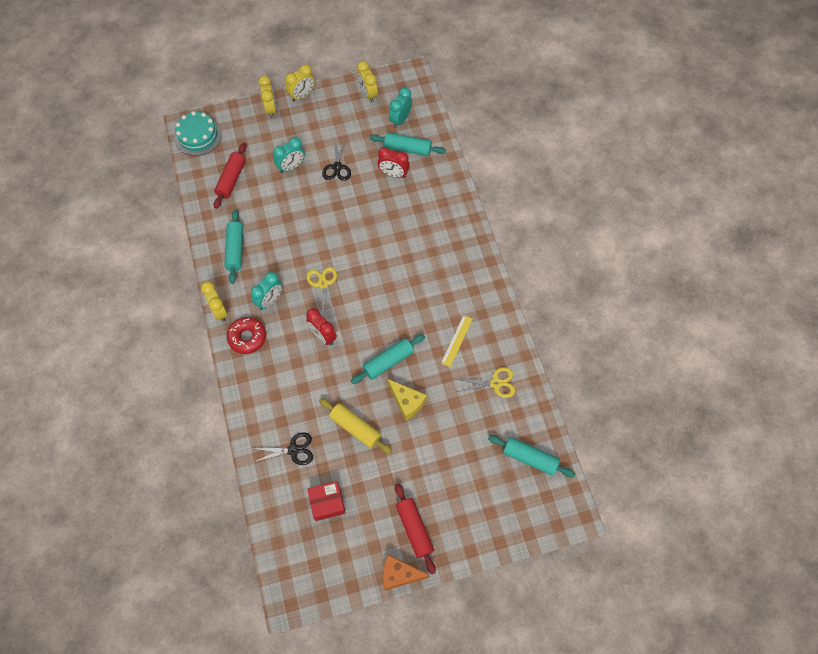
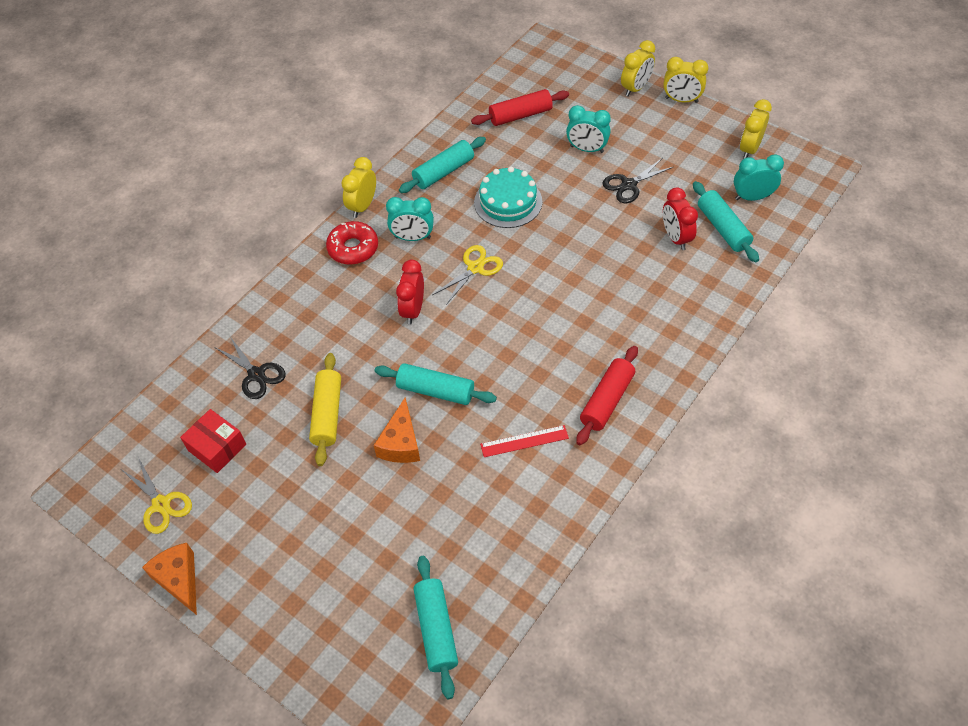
camera: 55 degrees right, 10 degrees down
turquoise cake [174,111,222,156] -> turquoise cake moved to [474,167,542,228]
yellow cheese [388,379,427,421] -> orange cheese [374,398,420,463]
red rolling pin [395,483,436,574] -> red rolling pin moved to [576,346,638,445]
yellow ruler [441,315,473,367] -> red ruler [480,425,569,457]
yellow scissors [457,367,515,398] -> yellow scissors moved to [122,457,192,534]

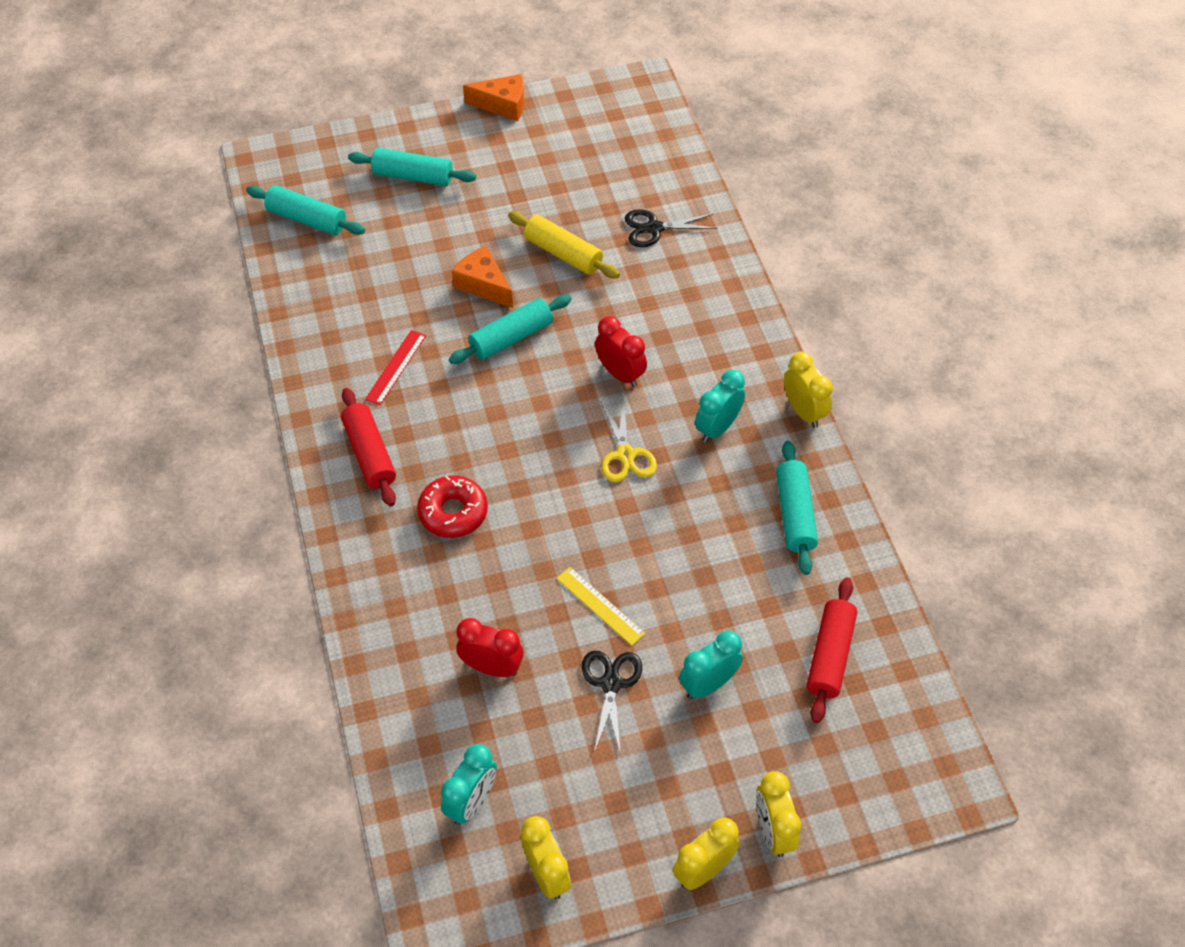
camera: 125 degrees right, 0 degrees up
yellow scissors [122,457,192,534] -> none
red box [180,409,246,473] -> none
red donut [326,221,378,265] -> red donut moved to [417,475,488,538]
turquoise cake [474,167,542,228] -> none
turquoise rolling pin [693,181,759,262] -> turquoise rolling pin moved to [348,148,476,186]
none -> yellow ruler [557,567,645,646]

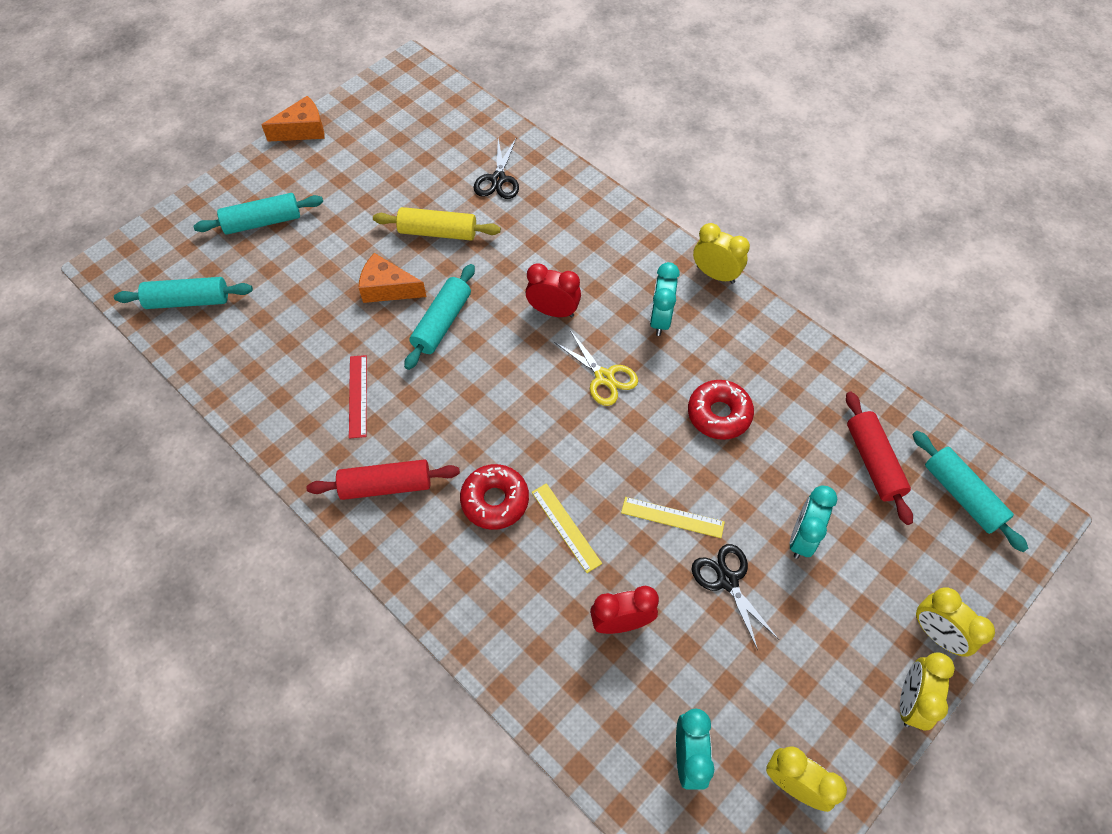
camera: 30 degrees left, 5 degrees up
red rolling pin [341,388,396,506] -> red rolling pin turned 45 degrees counterclockwise [306,459,460,500]
black scissors [625,209,718,247] -> black scissors turned 45 degrees counterclockwise [473,138,519,199]
turquoise rolling pin [776,441,818,575] -> turquoise rolling pin moved to [912,431,1028,552]
none -> yellow ruler [532,483,602,573]
none -> red donut [688,380,754,440]

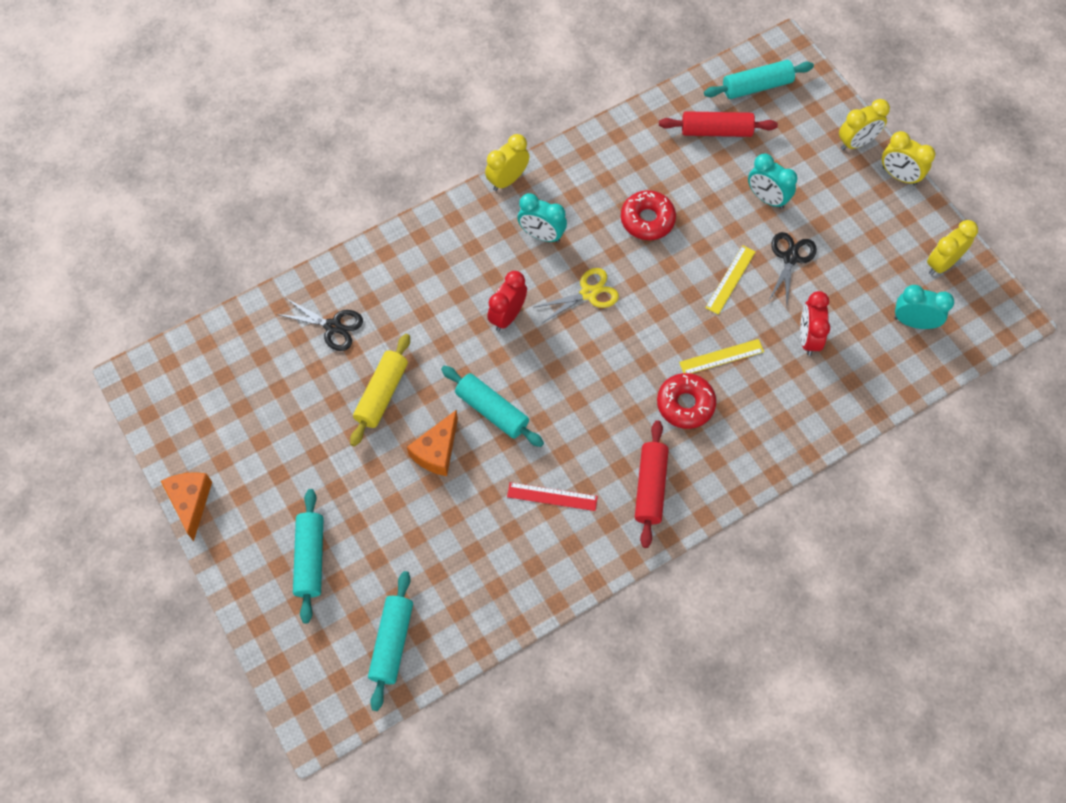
camera: 75 degrees left, 5 degrees up
black scissors [692,544,779,650] -> black scissors turned 120 degrees clockwise [768,232,817,304]

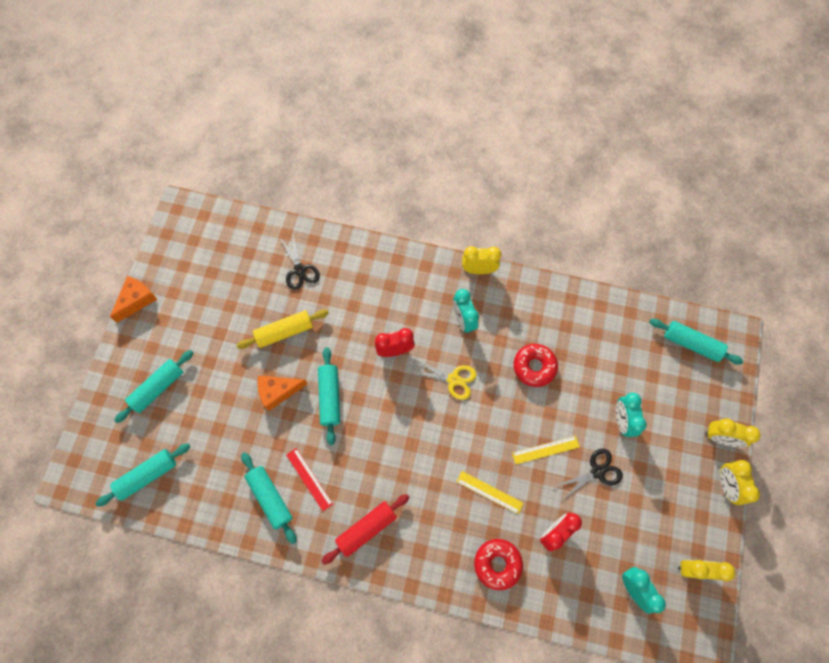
camera: 45 degrees right, 5 degrees up
red donut [657,373,716,429] -> red donut moved to [474,539,523,590]
red rolling pin [659,111,778,137] -> none
none -> turquoise rolling pin [241,452,297,544]

